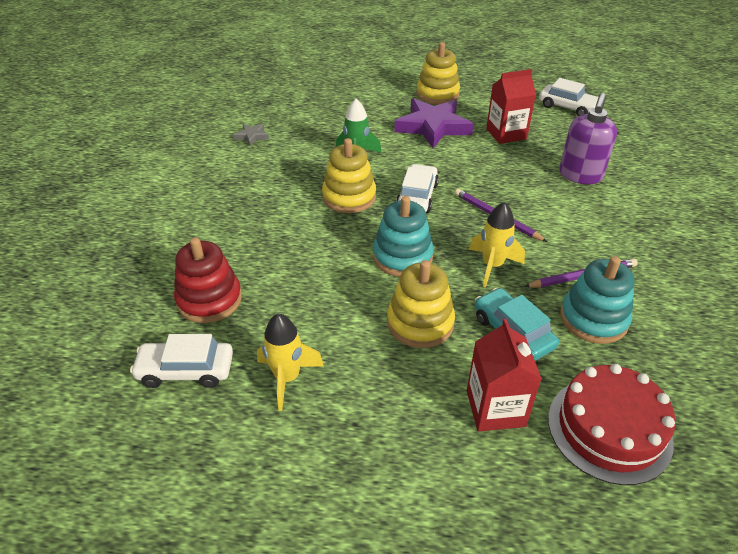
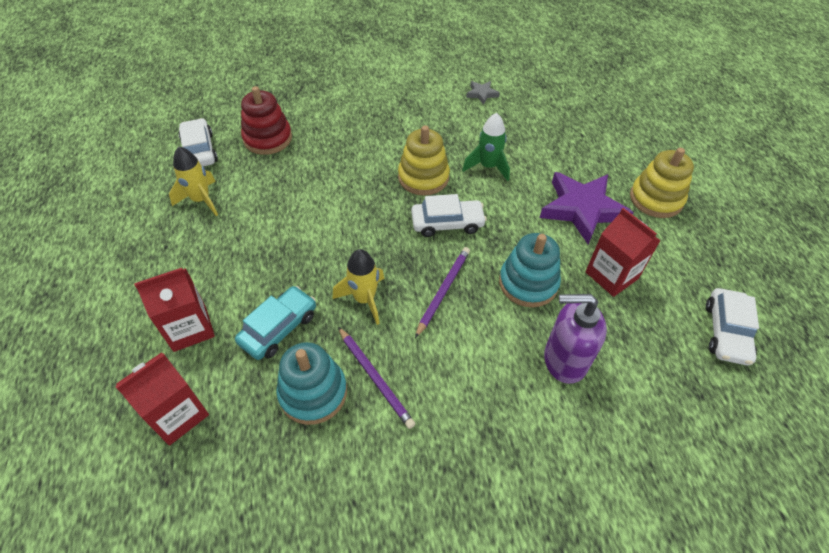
camera: 70 degrees right, 10 degrees up
turquoise stacking toy [373,196,434,277] -> turquoise stacking toy moved to [499,233,561,307]
yellow stacking toy [387,260,455,348] -> none
red cake [548,364,675,485] -> red carton [115,353,209,446]

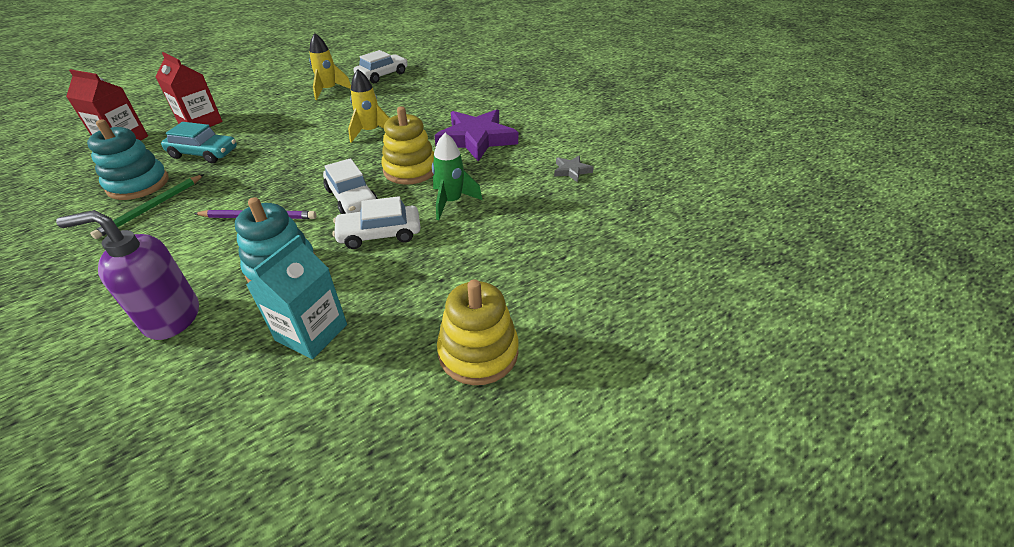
camera: 65 degrees right, 10 degrees down
red stacking toy [241,86,292,155] -> none
yellow rocket [333,249,385,325] -> yellow rocket moved to [348,69,389,143]
purple pencil [338,327,415,429] -> green pencil [90,174,204,239]
purple star [539,172,634,244] -> purple star moved to [434,109,518,162]
purple soap dispenser [544,294,607,384] -> purple soap dispenser turned 75 degrees counterclockwise [56,210,199,340]
red carton [585,208,661,297] -> turquoise carton [246,235,347,359]
white car [706,288,759,365] -> white car moved to [332,196,421,249]

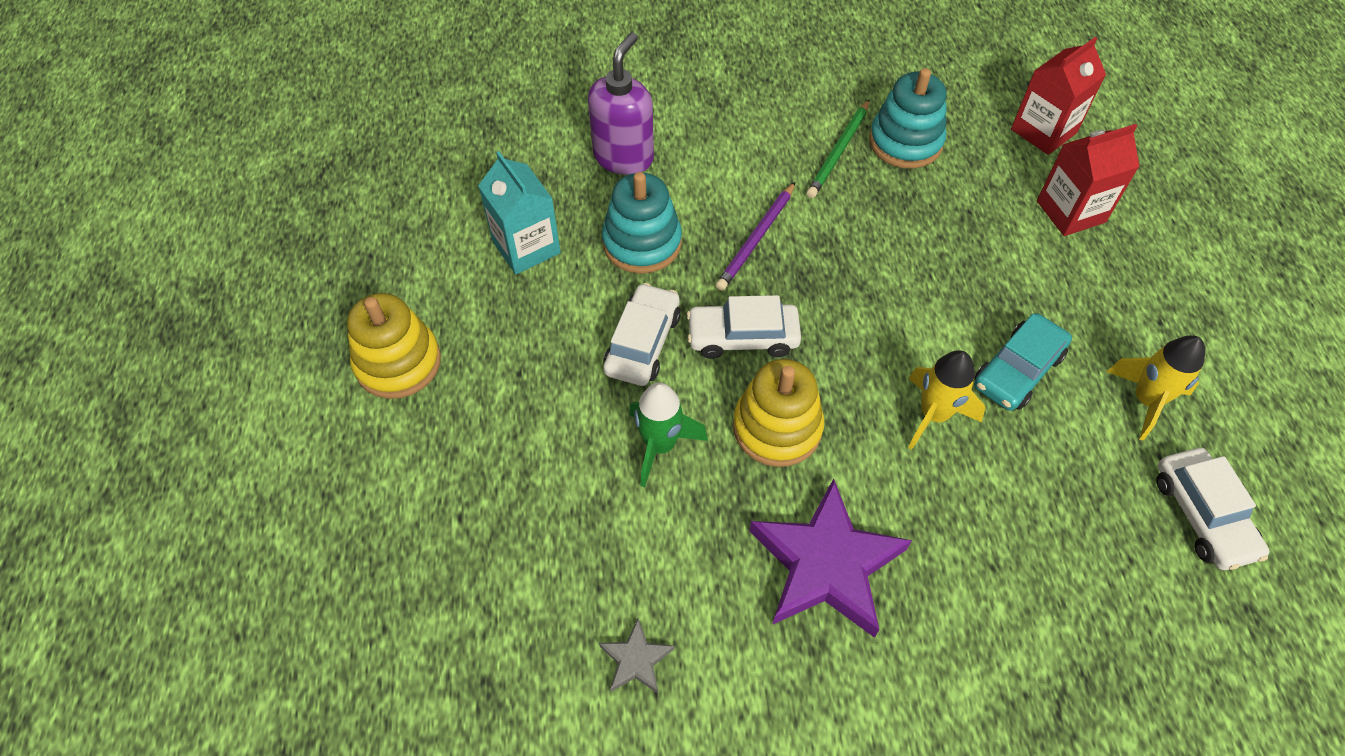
camera: 120 degrees right, 15 degrees up
green pencil [90,174,204,239] -> green pencil turned 120 degrees counterclockwise [807,99,870,198]
turquoise car [161,122,237,163] -> turquoise car moved to [974,313,1072,411]

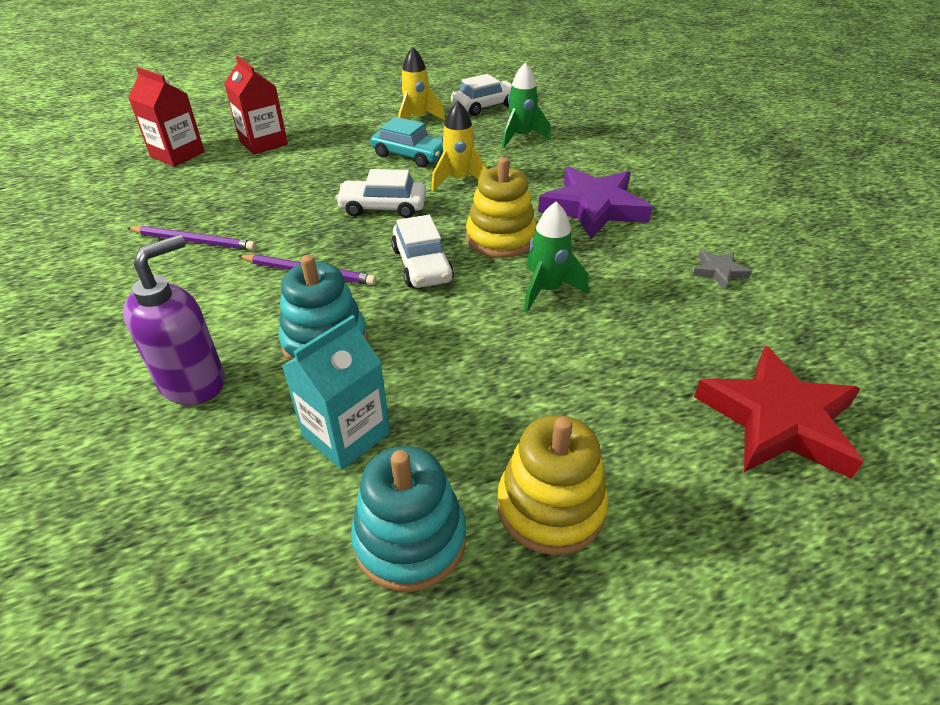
camera: 105 degrees left, 15 degrees down
purple soap dispenser [588,33,654,175] -> purple soap dispenser turned 120 degrees clockwise [123,235,225,405]
white car [603,283,681,386] -> white car moved to [335,169,426,218]
green pencil [807,99,870,198] -> purple pencil [127,226,256,251]
turquoise stacking toy [869,68,947,168] -> turquoise stacking toy moved to [351,446,466,592]
none -> green rocket [502,62,551,148]
none -> red star [694,346,863,479]

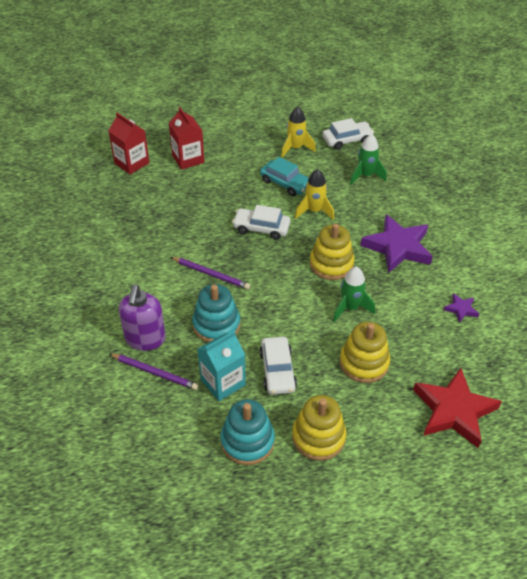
camera: 10 degrees right, 5 degrees up
purple soap dispenser [123,235,225,405] -> purple soap dispenser turned 135 degrees clockwise [119,284,166,351]
purple pencil [127,226,256,251] -> purple pencil moved to [109,353,198,390]
white car [391,215,454,288] -> white car moved to [259,337,297,395]
grey star [693,250,752,289] -> purple star [443,293,479,323]
none -> yellow stacking toy [340,322,390,383]

